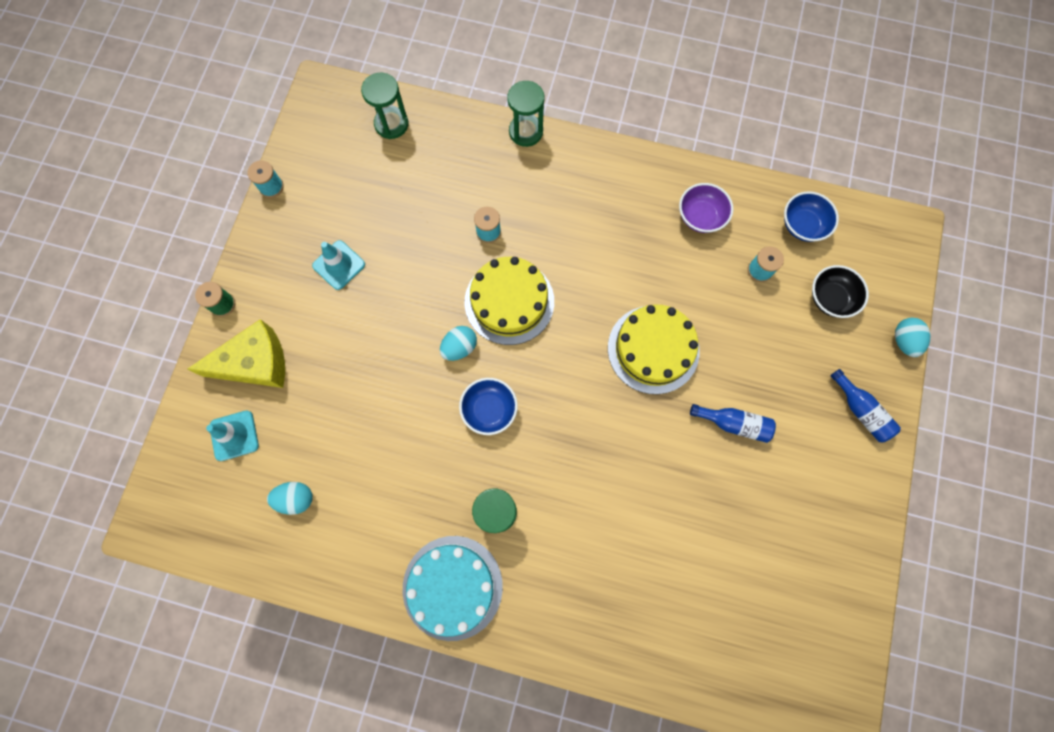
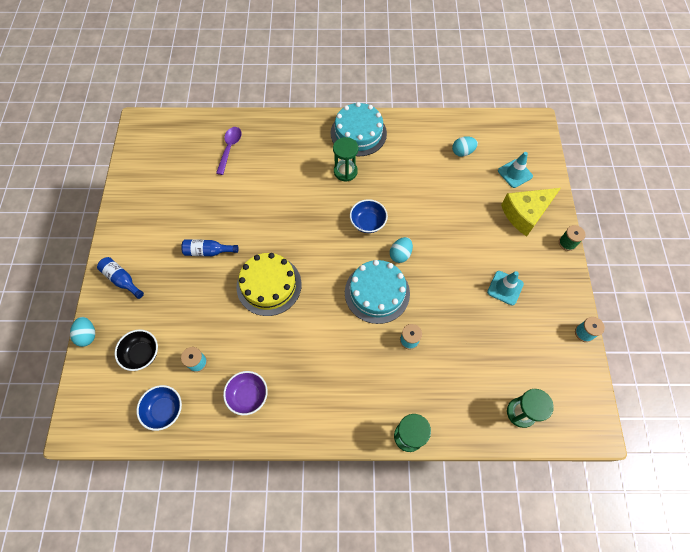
camera: 165 degrees right, 10 degrees down
yellow cake [465,257,554,345] -> turquoise cake [345,260,410,324]
none -> purple spoon [216,127,242,175]

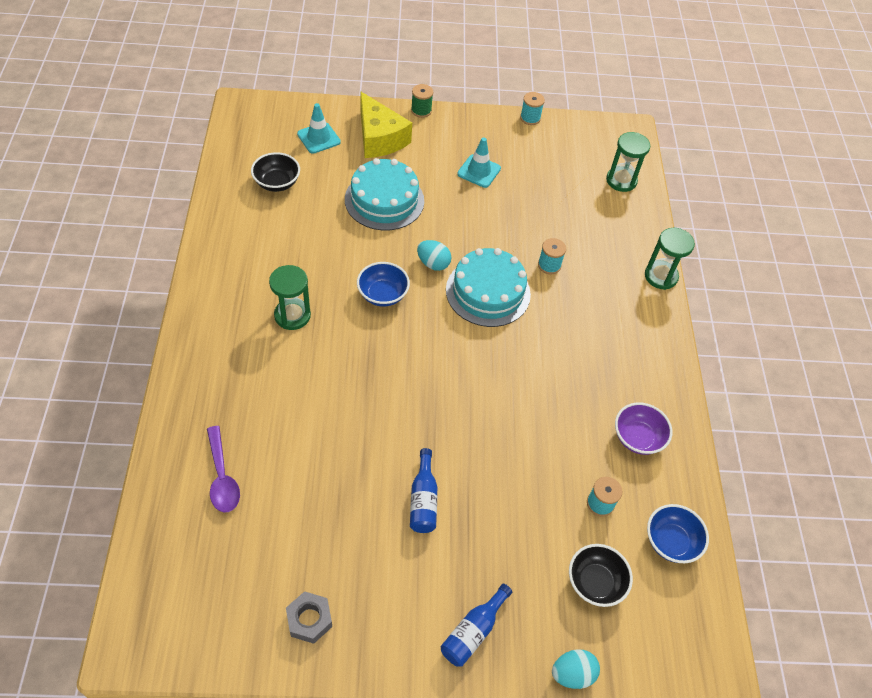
camera: 95 degrees left, 10 degrees down
purple spoon [216,127,242,175] -> purple spoon turned 120 degrees counterclockwise [207,426,240,513]
yellow cake [236,253,302,316] -> none
turquoise cake [331,102,387,156] -> turquoise cake moved to [345,158,424,231]
turquoise egg [452,136,478,157] -> black bowl [251,152,300,192]
none -> grey nut [286,591,332,644]

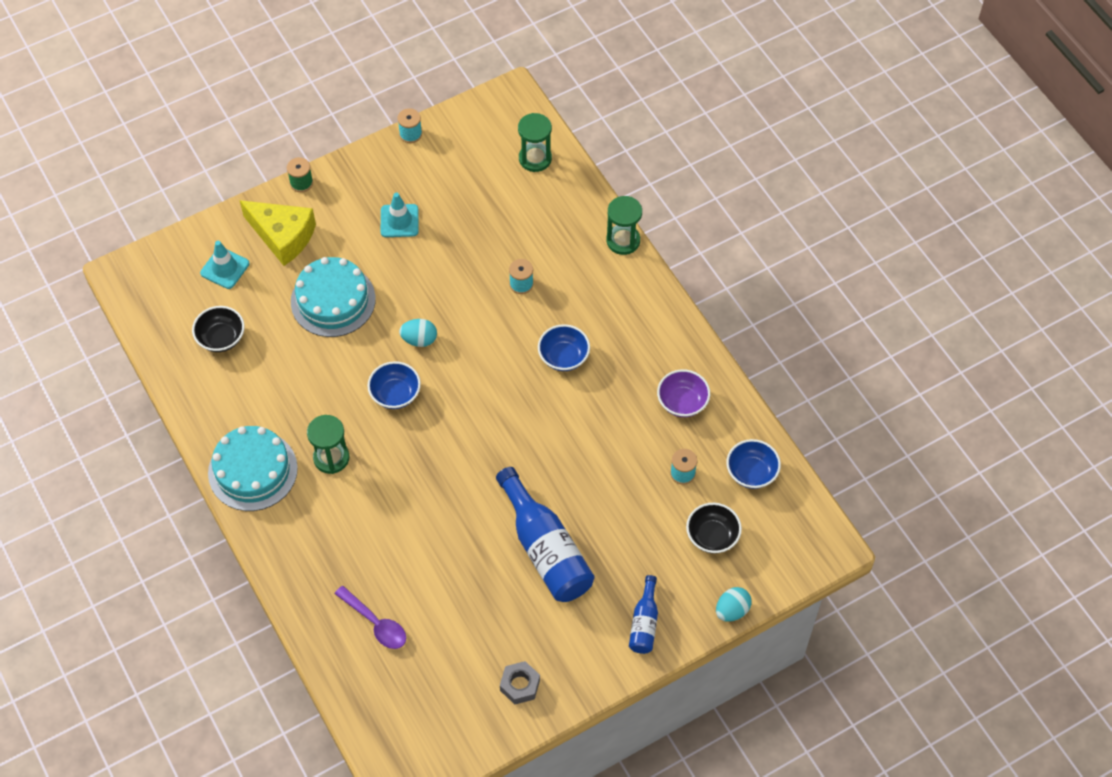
camera: 25 degrees left, 5 degrees up
blue bottle [410,448,437,533] -> blue bottle [496,467,594,602], size x1.92
turquoise cake [446,248,531,327] -> turquoise cake moved to [208,426,298,511]
none -> blue bowl [538,324,590,371]

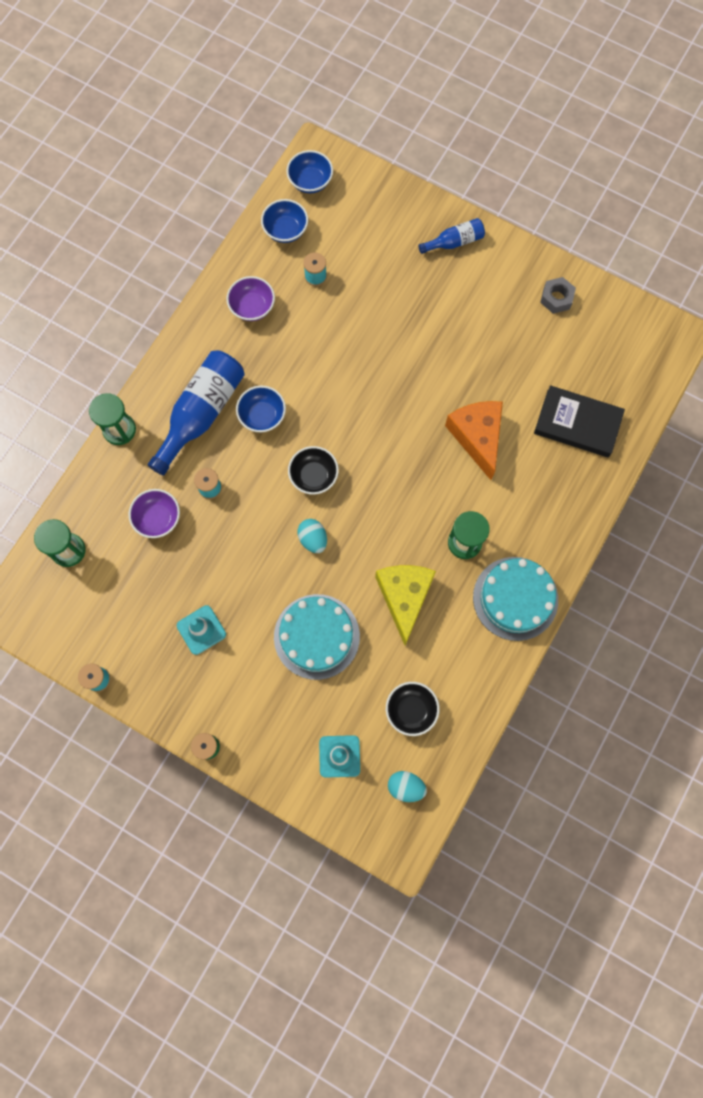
camera: 120 degrees left, 15 degrees up
yellow cheese [240,200,316,266] -> yellow cheese moved to [375,565,436,645]
purple spoon [335,586,406,649] -> black book [534,385,625,457]
blue bowl [367,361,421,409] -> blue bowl moved to [286,150,333,193]
blue bottle [496,467,594,602] -> blue bottle moved to [148,350,245,476]
black bowl [686,503,742,554] -> black bowl moved to [288,446,339,495]
turquoise egg [716,587,752,622] -> turquoise egg moved to [388,771,427,802]
none -> purple bowl [128,489,180,538]
none -> orange cheese [445,401,503,480]

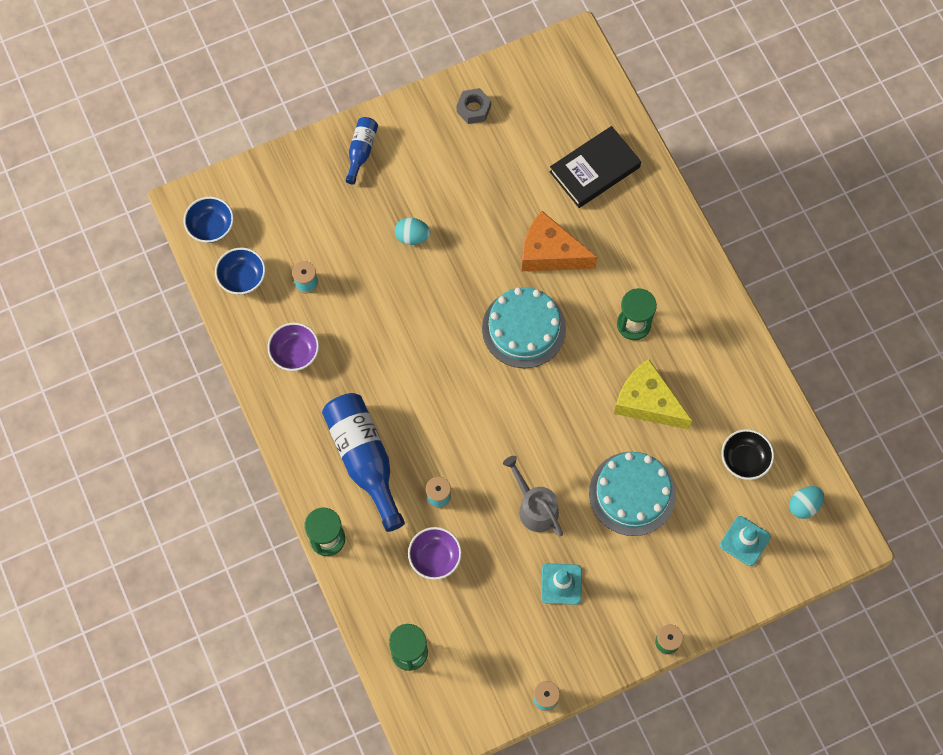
camera: 55 degrees left, 5 degrees down
blue bowl [236,386,286,432] -> none
black bowl [288,446,339,495] -> none
turquoise egg [297,519,327,553] -> turquoise egg moved to [395,218,431,245]
turquoise cake [473,557,558,641] -> turquoise cake moved to [482,287,566,368]
none -> grey watering can [503,456,563,536]

